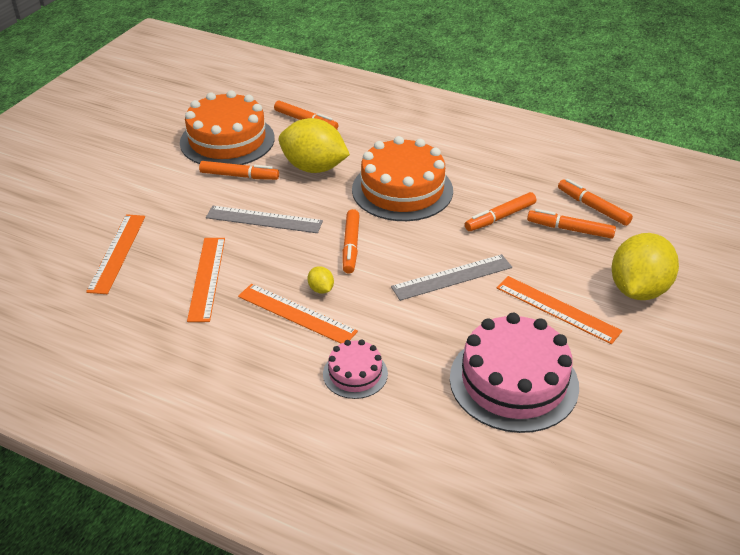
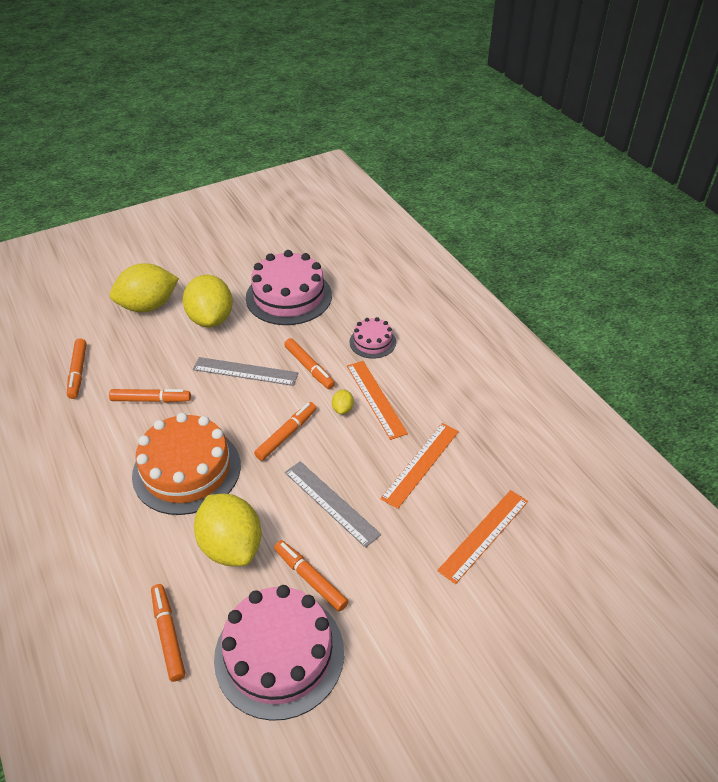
camera: 145 degrees left, 5 degrees up
orange cake [180,90,275,165] -> pink cake [214,585,344,721]
orange ruler [497,276,622,344] -> yellow lemon [183,275,233,328]
orange marker [527,209,616,239] -> orange marker moved to [284,338,335,389]

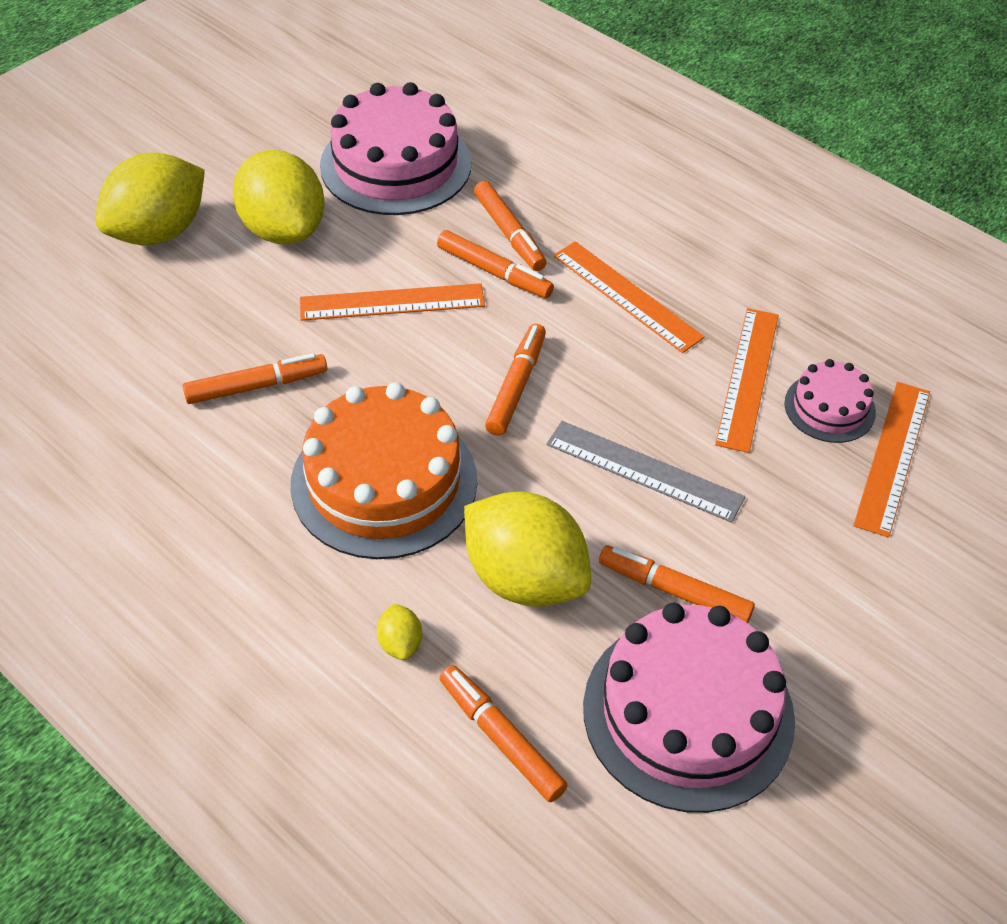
camera: 20 degrees left, 5 degrees up
orange marker [67,338,87,399] -> orange marker moved to [474,181,547,271]
grey ruler [193,357,298,386] -> orange ruler [300,283,485,321]
yellow lemon [332,390,354,414] -> yellow lemon moved to [377,604,422,660]
pink cake [349,317,396,359] -> pink cake moved to [785,359,876,443]

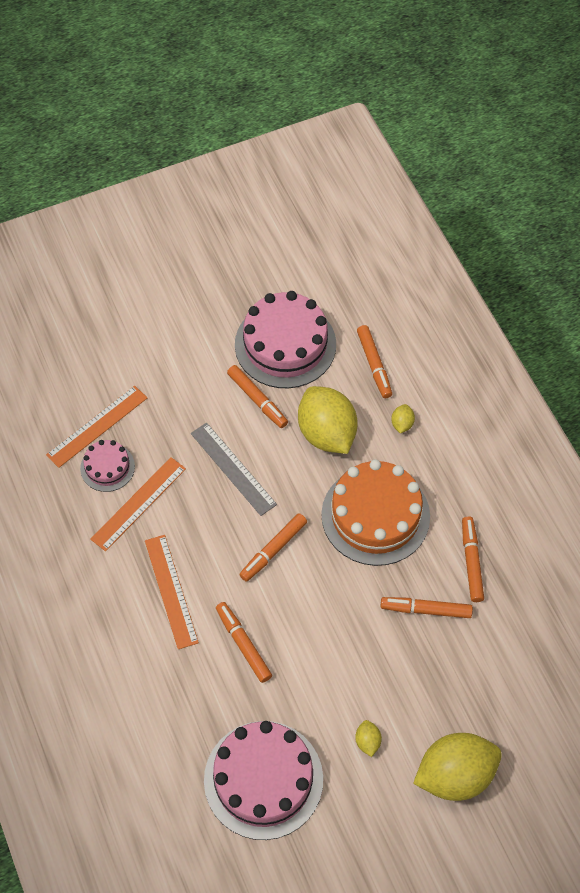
camera: 155 degrees left, 10 degrees up
yellow lemon [233,150,325,244] -> yellow lemon [355,720,382,757], size x0.41
orange ruler [300,283,485,321] -> none
orange marker [474,181,547,271] -> orange marker moved to [462,517,484,602]

